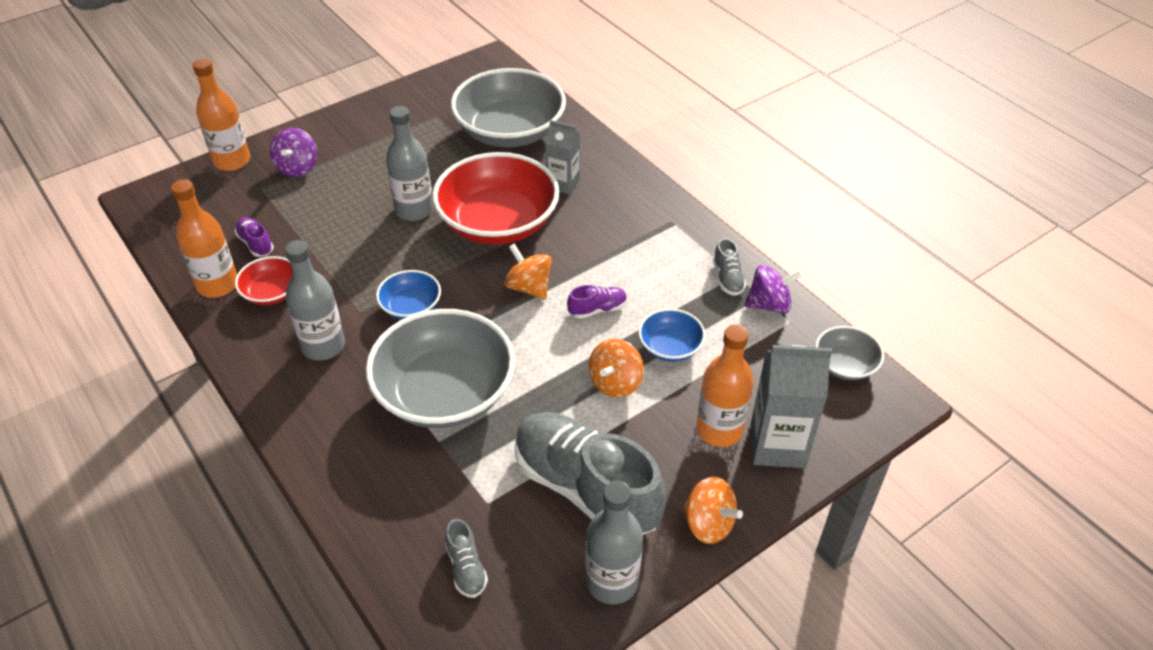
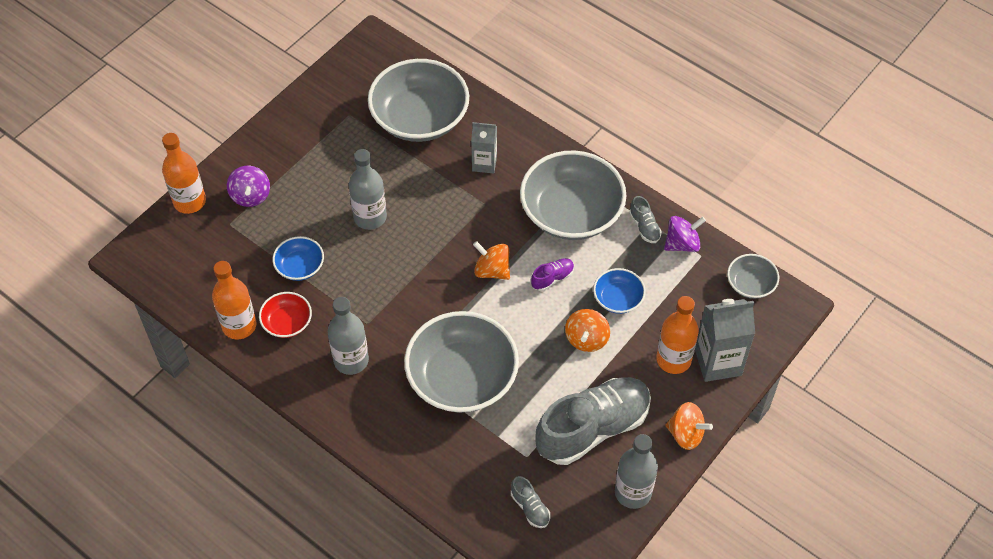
camera: 15 degrees left, 10 degrees up
purple shoe [234,217,274,257] -> none
blue bowl [376,270,441,320] -> blue bowl moved to [272,236,324,281]
red bowl [432,152,559,245] -> none
grey shoe [515,412,666,535] -> grey shoe turned 120 degrees clockwise [535,377,651,465]
none -> grey bowl [520,150,627,240]

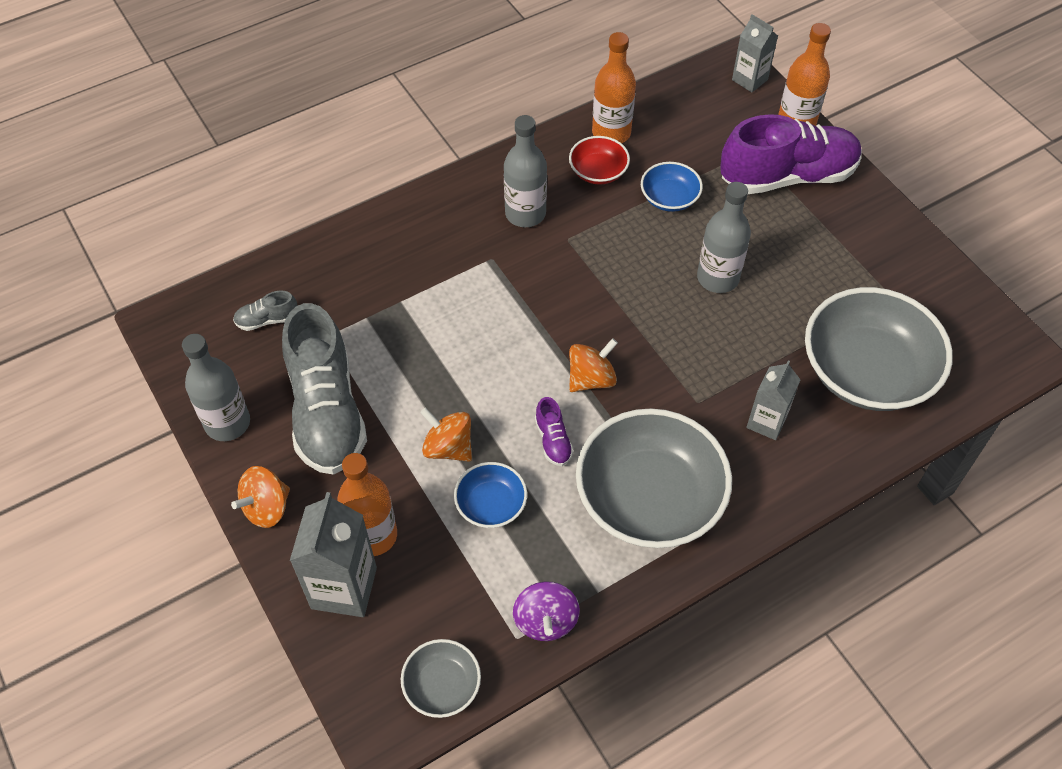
camera: 110 degrees right, 0 degrees up
purple spinning top [227,166,270,207] -> purple shoe [720,114,862,194]
grey bowl [404,311,519,413] -> none
grey shoe [629,196,662,243] -> none
none -> grey carton [732,14,778,92]

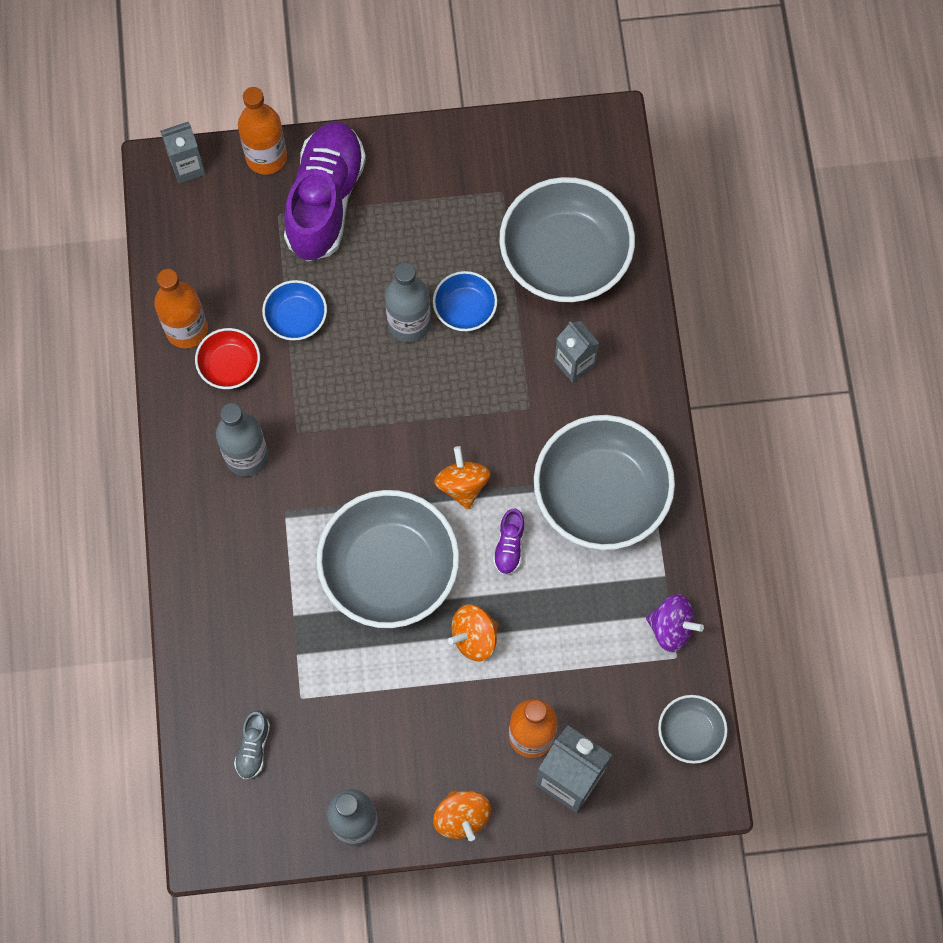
camera: 65 degrees left, 15 degrees up
grey shoe [282,303,367,475] -> none
blue bowl [454,462,527,528] -> blue bowl moved to [433,271,497,331]
purple shoe [535,397,574,466] -> purple shoe turned 90 degrees clockwise [493,509,525,575]
none -> grey bowl [316,490,459,628]

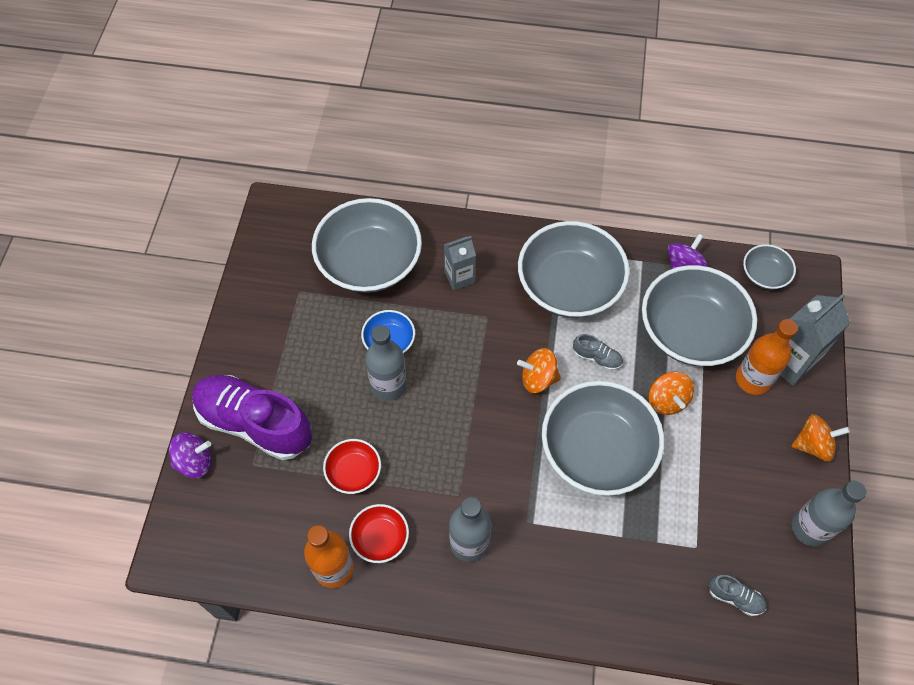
camera: 75 degrees left, 10 degrees down
grey carton [160,122,206,183] -> none
orange bottle [238,87,287,175] -> purple spinning top [169,432,212,478]
blue bowl [262,280,327,341] -> red bowl [323,439,381,494]
purple shoe [493,509,525,575] -> grey shoe [573,334,623,371]
none -> grey bowl [642,265,757,366]

